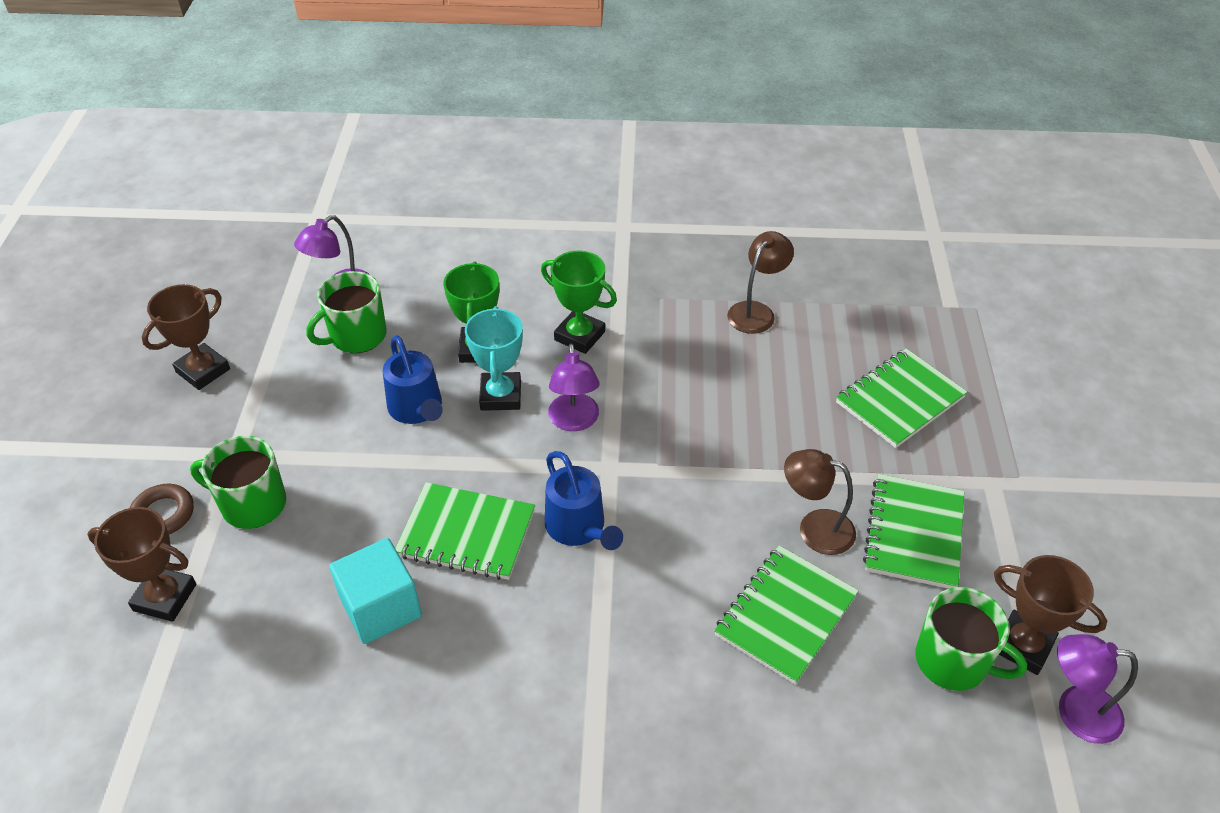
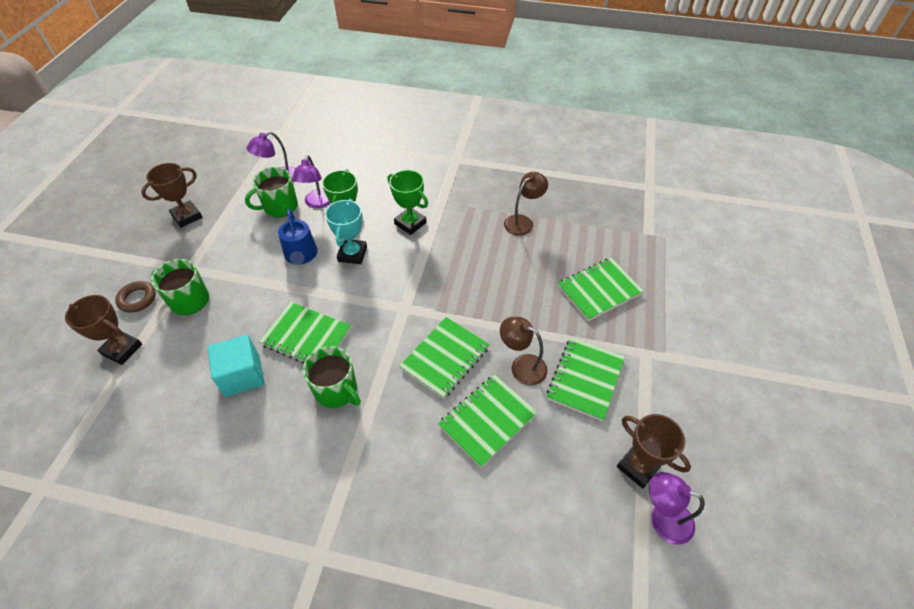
camera: 10 degrees right, 5 degrees up
blue watering can [545,451,623,550] -> none
purple lamp [548,344,600,431] -> purple lamp moved to [292,155,331,209]
green mug [915,587,1027,691] -> green mug moved to [303,346,361,408]
none -> green notebook [399,317,490,399]

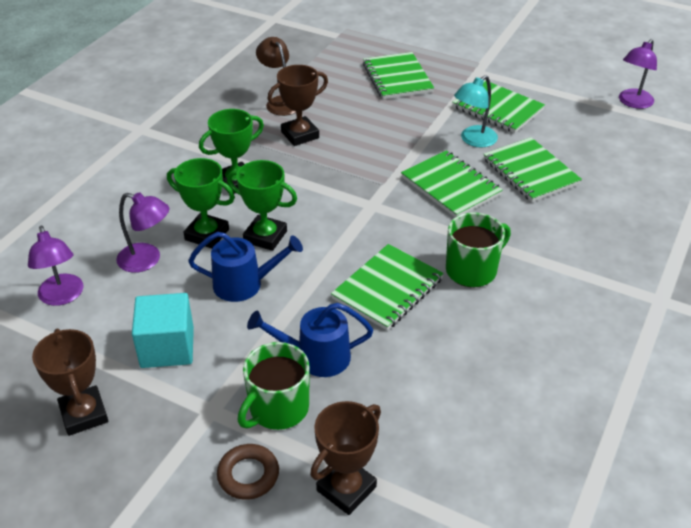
camera: 75 degrees left, 10 degrees down
turquoise cube [207,335,265,397] -> turquoise cube moved to [132,293,194,368]
green mug [245,167,298,217] -> none
turquoise trophy [325,199,367,264] -> green trophy [227,160,297,251]
brown lamp [500,317,548,386] -> turquoise lamp [454,75,498,148]
brown trophy [617,414,691,488] -> brown trophy moved to [268,65,328,146]
none -> blue watering can [247,303,373,377]

